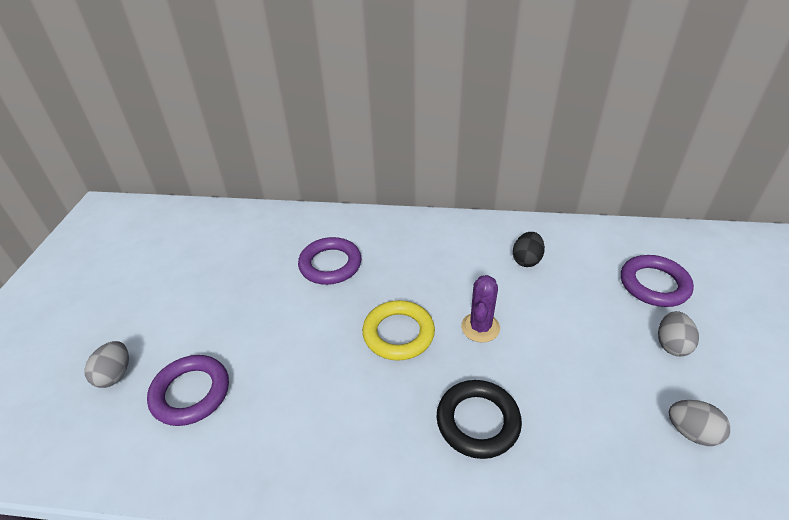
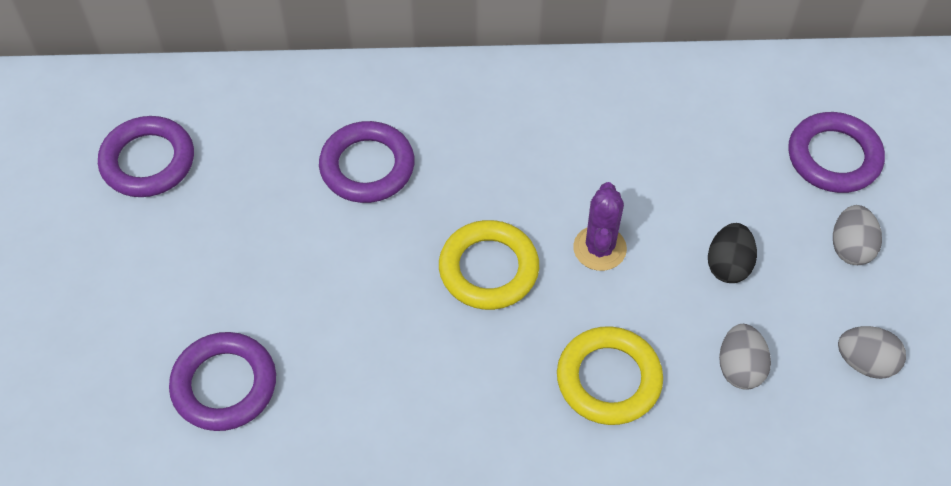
camera: 10 degrees left, 15 degrees up
grey egg [85,341,129,388] -> grey egg moved to [719,324,771,390]
black ring [437,380,522,459] -> yellow ring [557,327,663,425]
black egg [513,232,545,267] -> black egg moved to [708,223,757,283]
none -> purple ring [98,116,194,197]

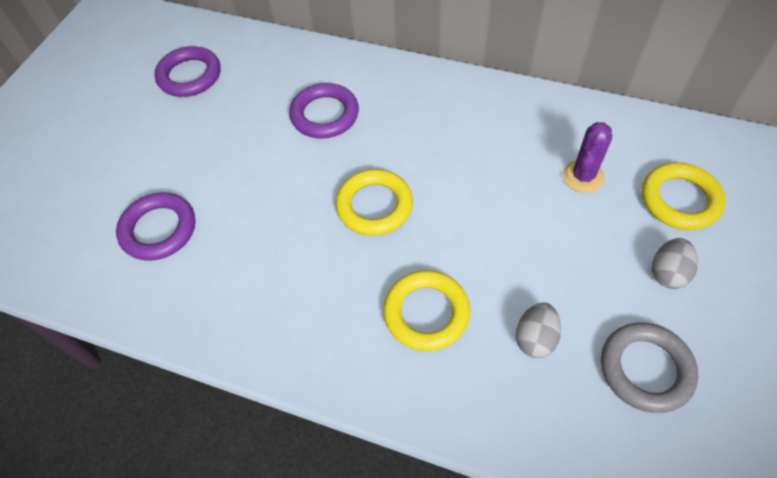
camera: 25 degrees right, 0 degrees up
purple cactus [573,182,627,271] -> purple cactus moved to [563,122,612,193]
black egg [708,223,757,283] -> none
purple ring [788,112,885,193] -> yellow ring [642,162,726,230]
grey egg [838,326,906,379] -> grey ring [601,322,698,413]

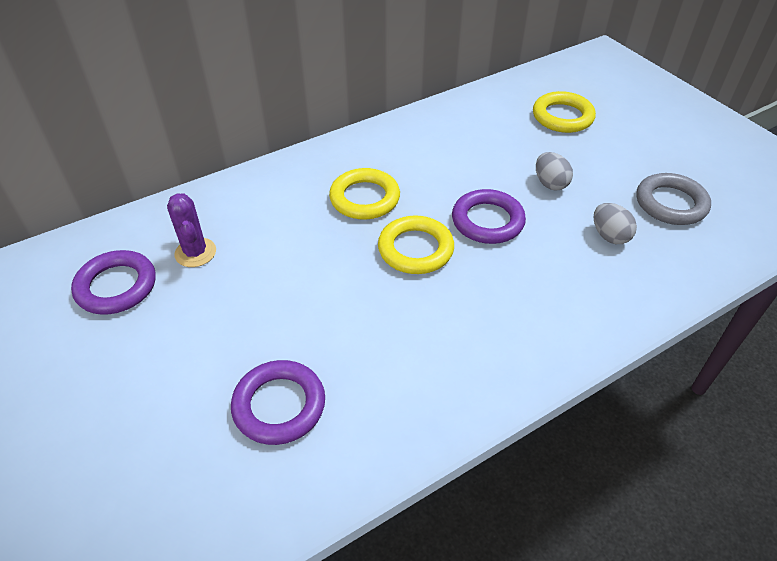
camera: 55 degrees left, 10 degrees down
purple ring [289,83,359,139] -> purple ring moved to [452,189,526,244]
yellow ring [383,270,470,351] -> yellow ring moved to [329,168,400,220]
purple cactus [563,122,612,193] -> purple cactus moved to [167,193,216,267]
grey egg [652,238,698,289] -> grey egg moved to [536,152,573,190]

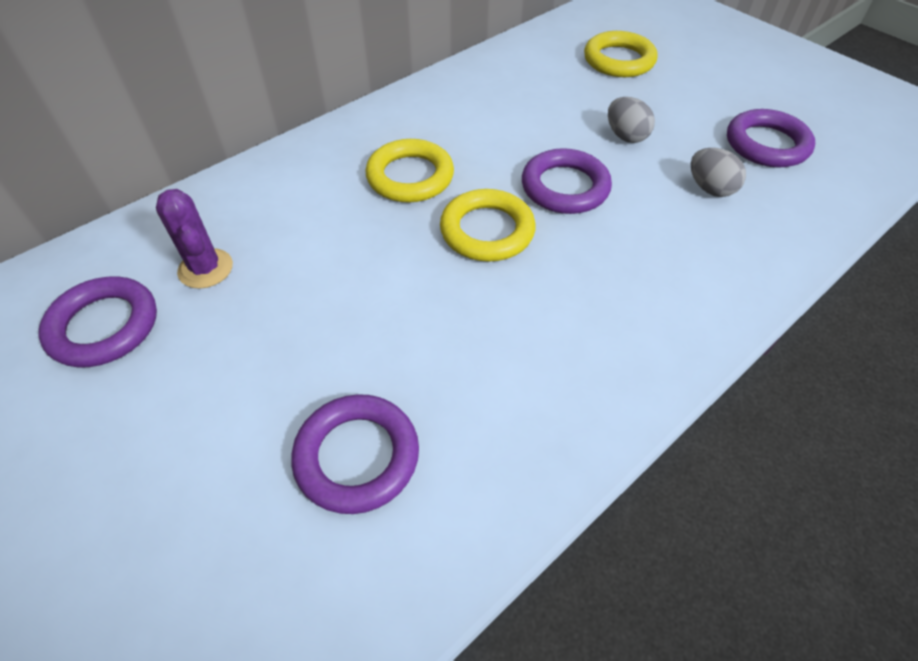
camera: 10 degrees left, 5 degrees up
grey ring [636,173,711,225] -> purple ring [727,109,815,168]

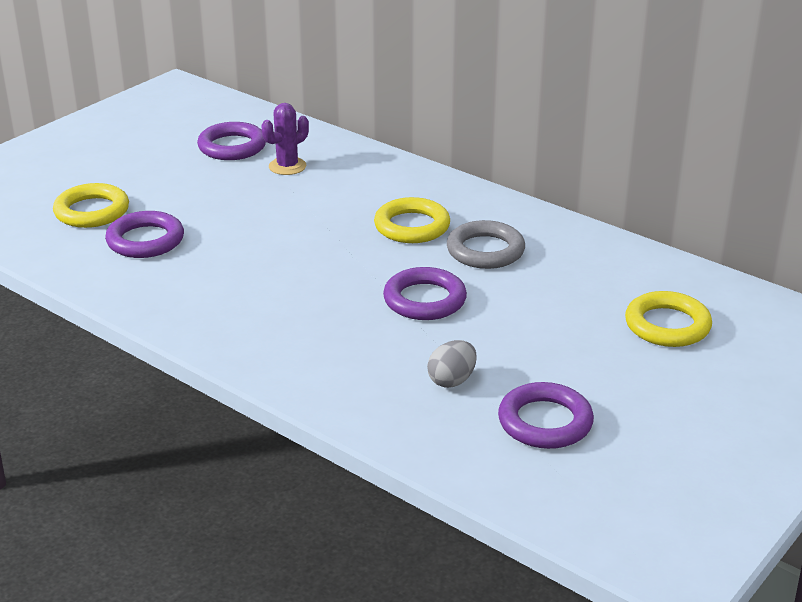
camera: 80 degrees right, 20 degrees down
yellow ring [440,189,536,262] -> yellow ring moved to [53,183,129,228]
grey egg [608,97,655,143] -> none
none -> grey ring [447,220,525,269]

